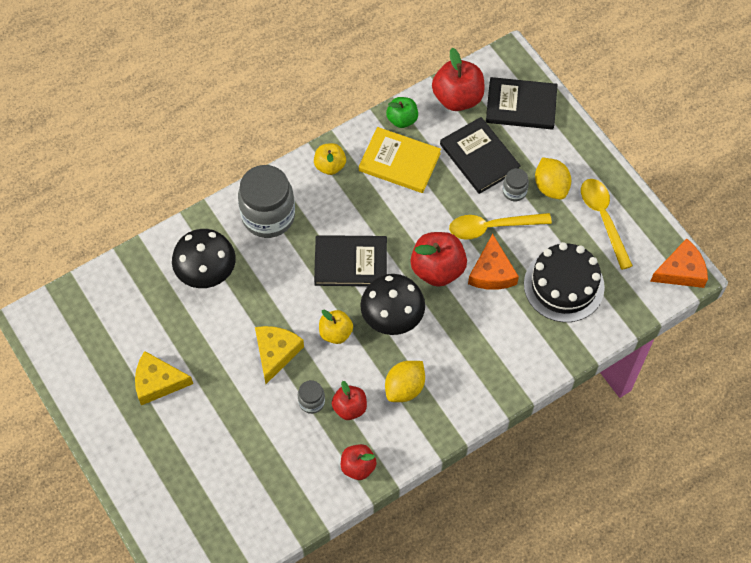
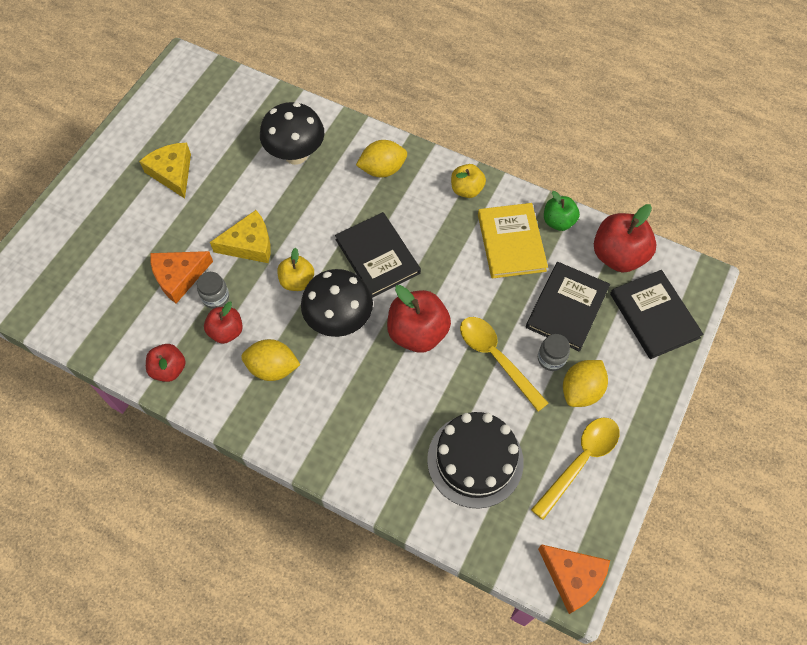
camera: 60 degrees right, 0 degrees up
grey jar [238,165,295,238] -> yellow lemon [356,140,407,177]
orange cheese [468,234,519,290] -> orange cheese moved to [150,251,213,303]

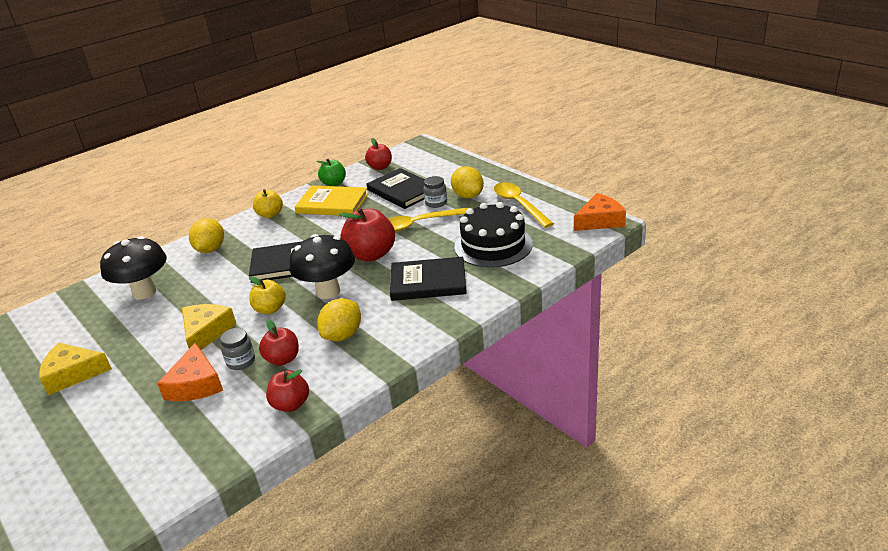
camera: 65 degrees left, 30 degrees down
red apple [594,204,657,272] -> red apple [365,138,392,170], size x0.60
black book [610,270,703,359] -> black book moved to [390,257,467,301]

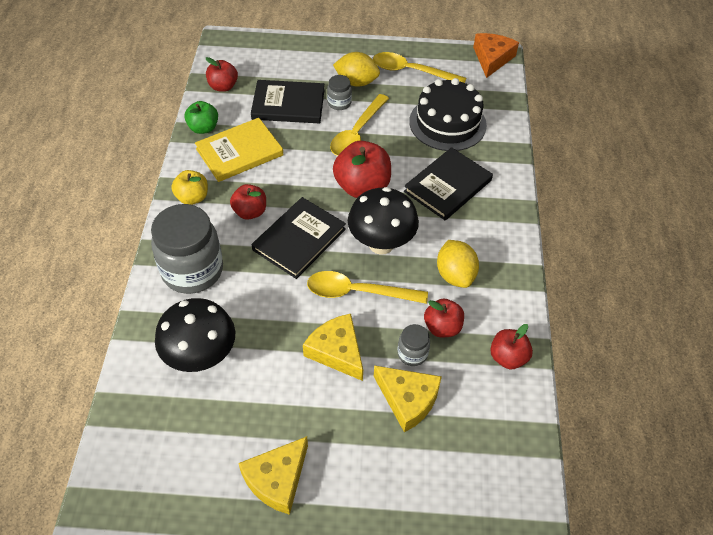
camera: 50 degrees left, 20 degrees up
orange cheese [157,343,223,401] -> yellow cheese [374,365,442,432]
yellow lemon [189,218,224,253] -> grey jar [151,204,223,294]
yellow apple [249,276,286,314] -> yellow spoon [307,271,428,304]
none -> red apple [230,184,266,220]

